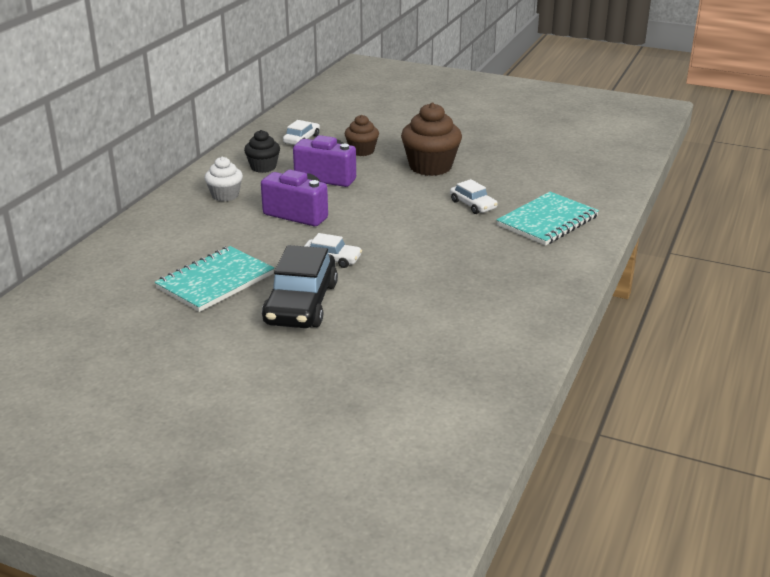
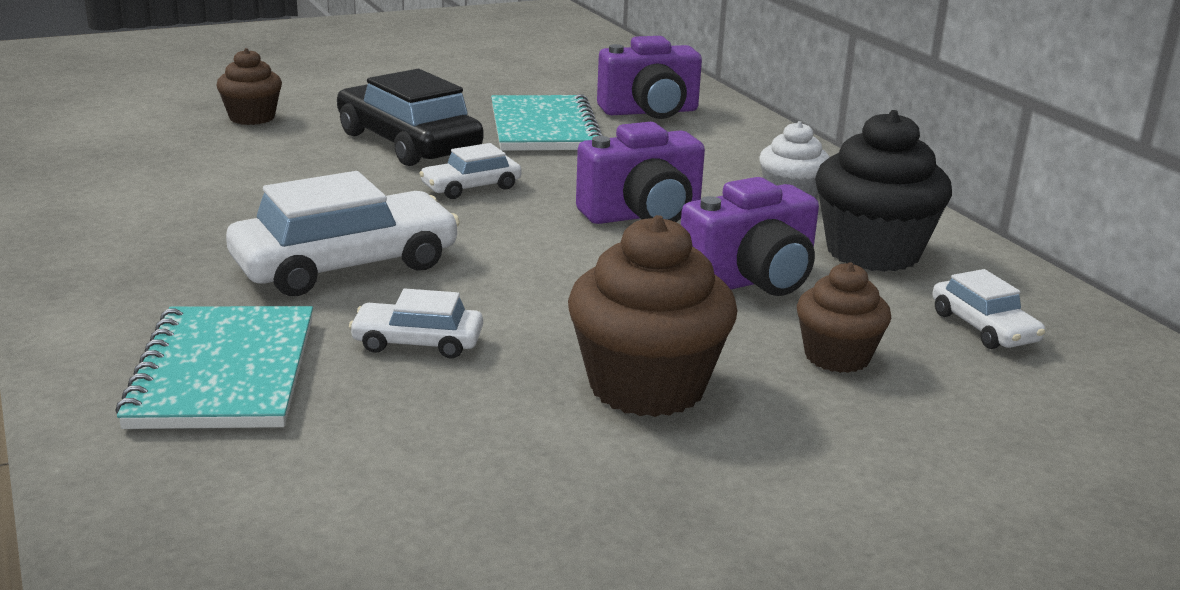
camera: 130 degrees right, 5 degrees down
black cupcake [244,130,280,173] -> black cupcake [815,110,952,272], size x1.69
none -> brown cupcake [216,48,282,125]
none -> white car [226,171,460,296]
none -> purple camera [597,36,702,119]

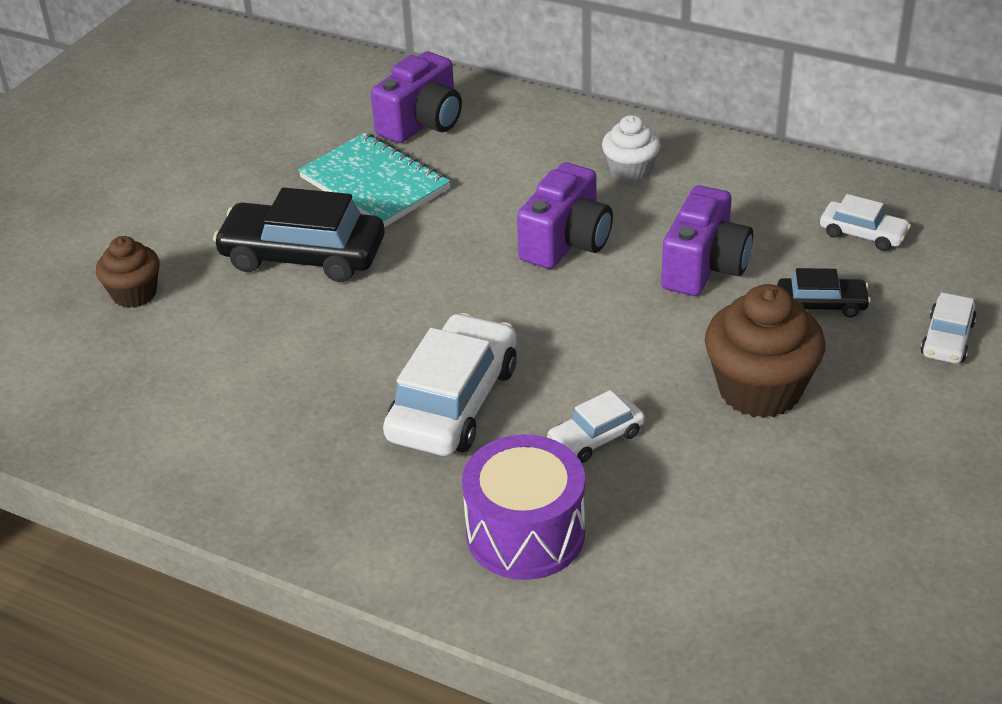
camera: 35 degrees left, 15 degrees up
turquoise notebook [115,306,313,429] -> purple drum [462,435,585,580]
white car [419,143,522,199] -> white car moved to [920,292,977,364]
brown cupcake [797,262,891,373] -> black car [777,268,871,317]
black cupcake [815,110,952,272] -> none

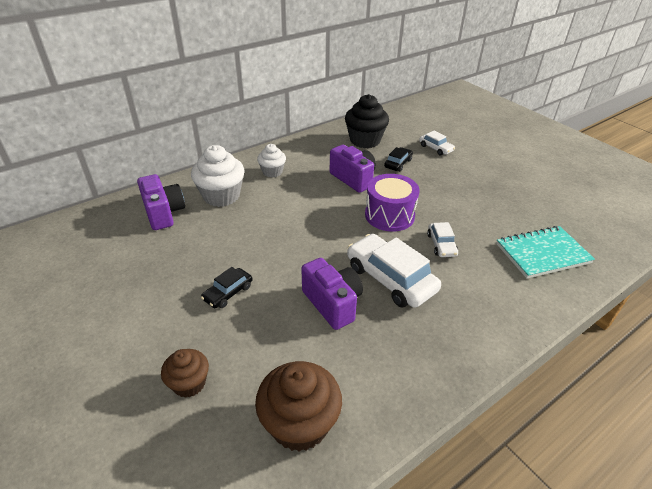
camera: 65 degrees left, 0 degrees up
black car [213,187,385,282] -> black car [201,267,253,308], size x0.52
turquoise notebook [298,133,450,227] -> turquoise notebook moved to [496,226,595,278]
purple drum [462,435,585,580] -> purple drum moved to [365,174,420,232]
purple camera [517,163,613,269] -> purple camera moved to [301,258,363,330]
brown cupcake [705,284,825,418] -> brown cupcake moved to [255,361,342,452]
white car [820,194,911,251] -> black cupcake [345,94,389,148]
none -> white cupcake [191,145,245,207]

